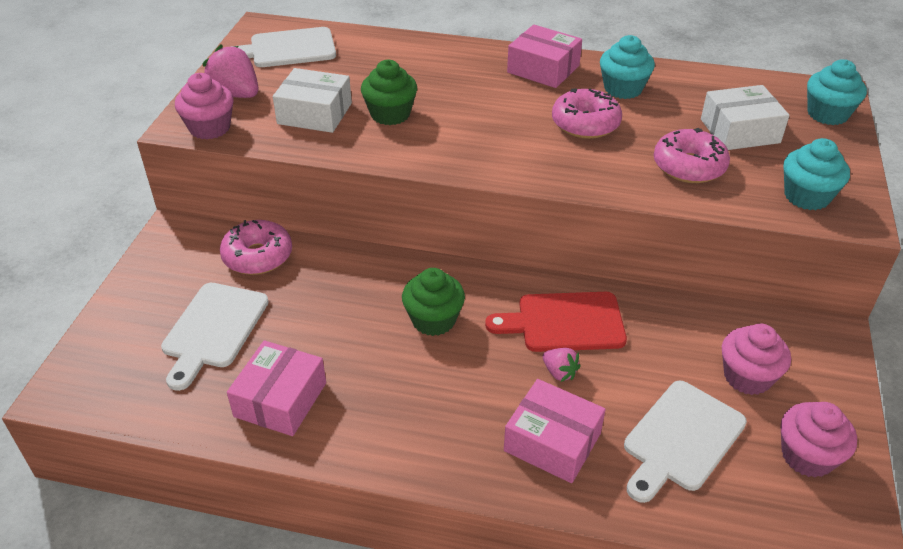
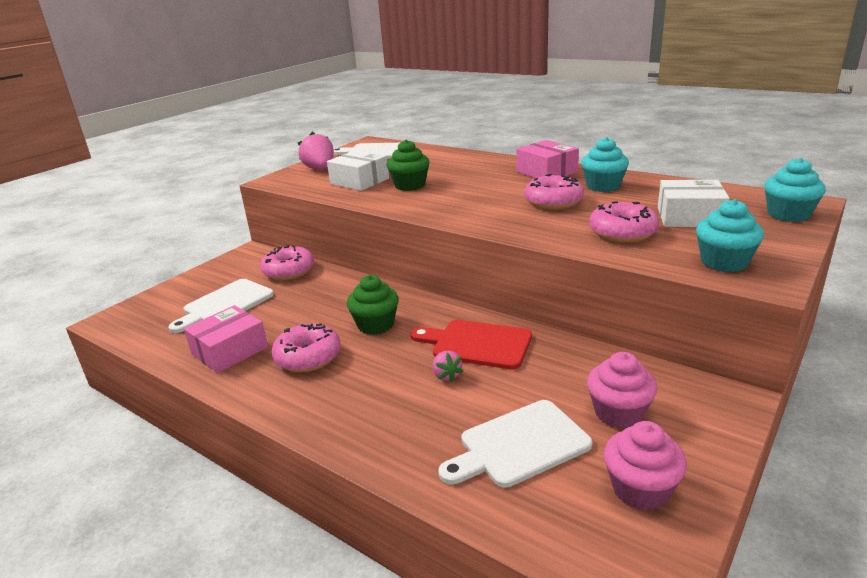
camera: 25 degrees right, 15 degrees down
pink cupcake [175,73,234,140] -> none
pink box [504,379,606,483] -> none
none -> pink donut [271,323,341,372]

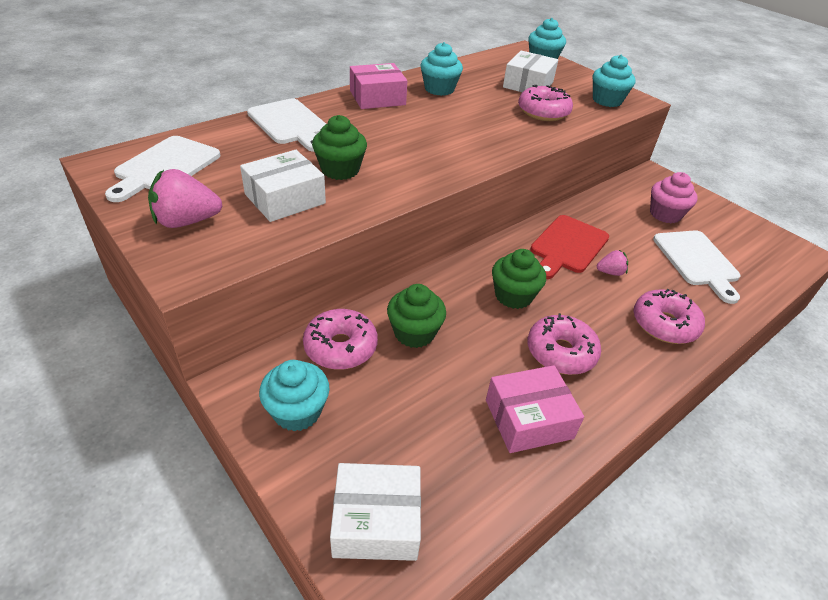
camera: 80 degrees left, 15 degrees up
white cutting board [169,279,274,333] -> white cutting board moved to [247,98,326,152]
pink box [184,305,268,373] -> pink box turned 75 degrees counterclockwise [486,365,584,453]
pink donut [524,174,584,209] -> pink donut moved to [634,289,705,344]
pink cupcake [604,421,687,511] -> none
none -> turquoise cupcake [259,360,330,432]
none -> white box [330,463,421,561]
none -> green cupcake [387,284,446,348]

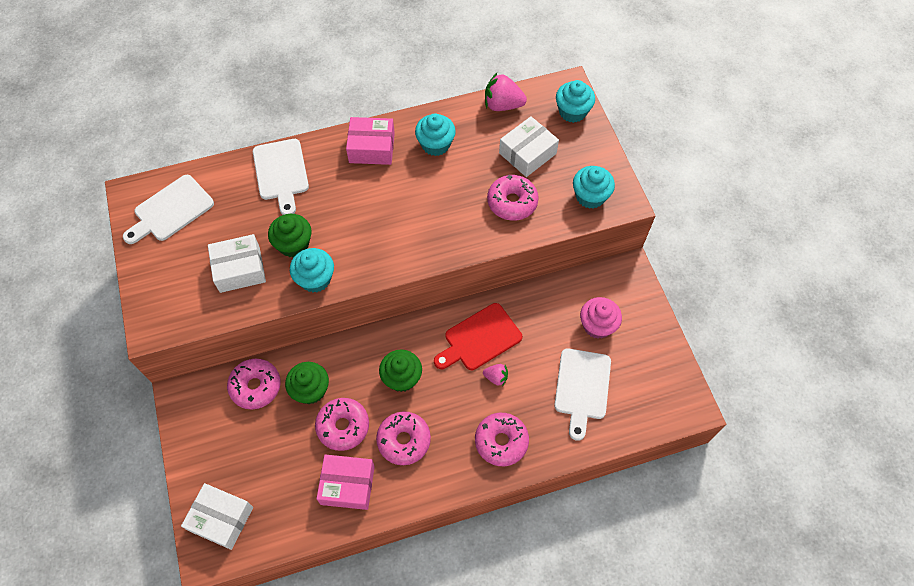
camera: 25 degrees right, 20 degrees up
pink strawberry [148,169,222,228] -> pink strawberry moved to [485,73,527,111]
turquoise cupcake [259,360,330,432] -> turquoise cupcake moved to [290,248,334,292]
none -> pink donut [315,398,369,451]

